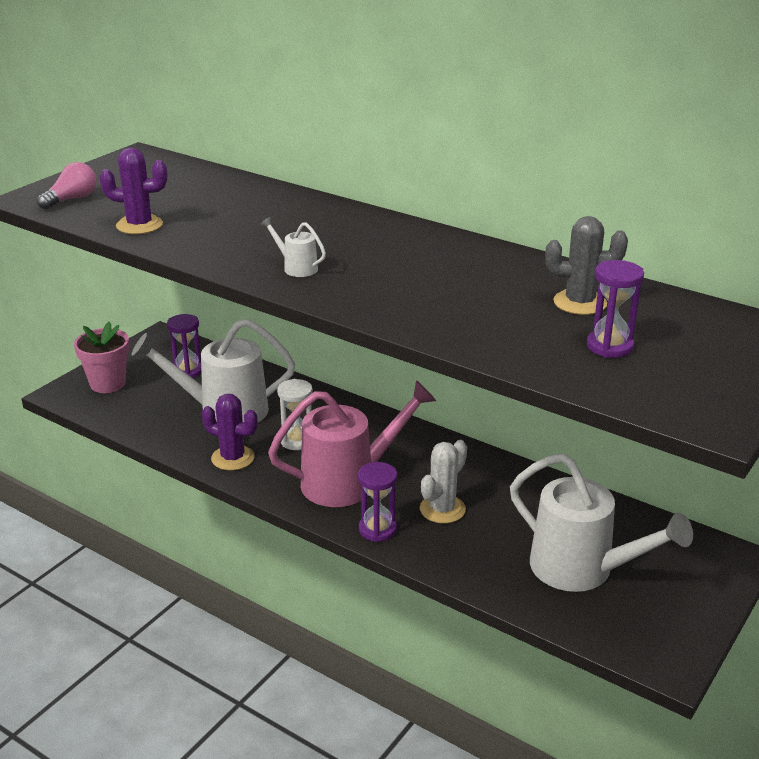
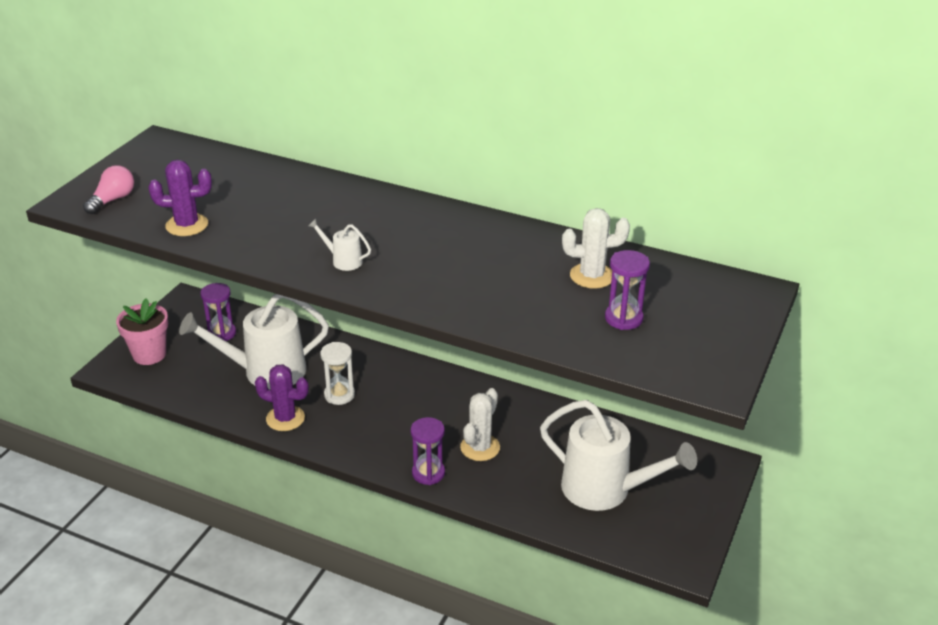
camera: 10 degrees left, 5 degrees up
pink watering can [268,380,436,507] -> none
grey cactus [545,216,628,315] -> white cactus [562,208,630,289]

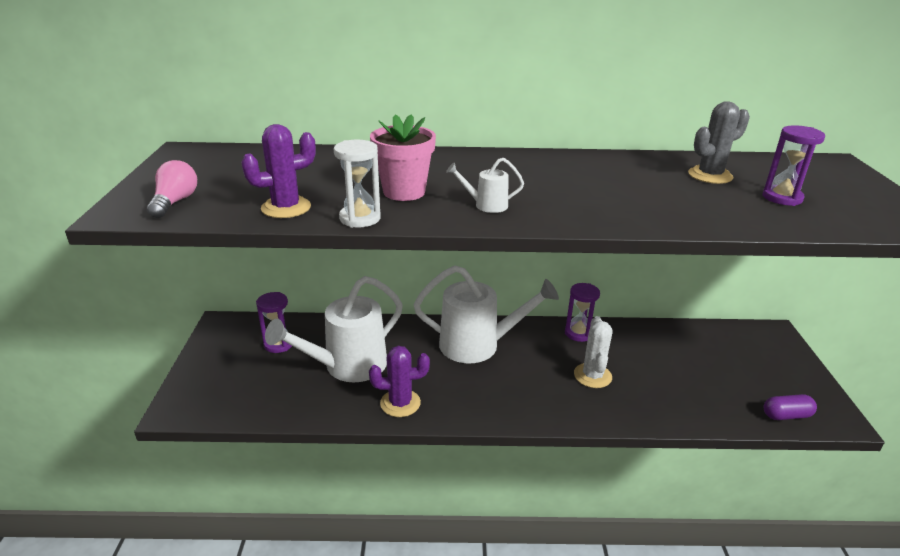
camera: 25 degrees left, 5 degrees down
pink flower pot [116,299,168,365] -> pink flower pot moved to [370,114,436,201]
white hourglass [320,342,355,405] -> white hourglass moved to [334,140,381,228]
purple hourglass [410,417,445,485] -> purple hourglass moved to [565,283,600,342]
white watering can [540,400,697,511] -> white watering can moved to [414,265,559,363]
white cactus [562,208,630,289] -> grey cactus [688,101,750,184]
none -> purple capsule [764,394,817,420]

